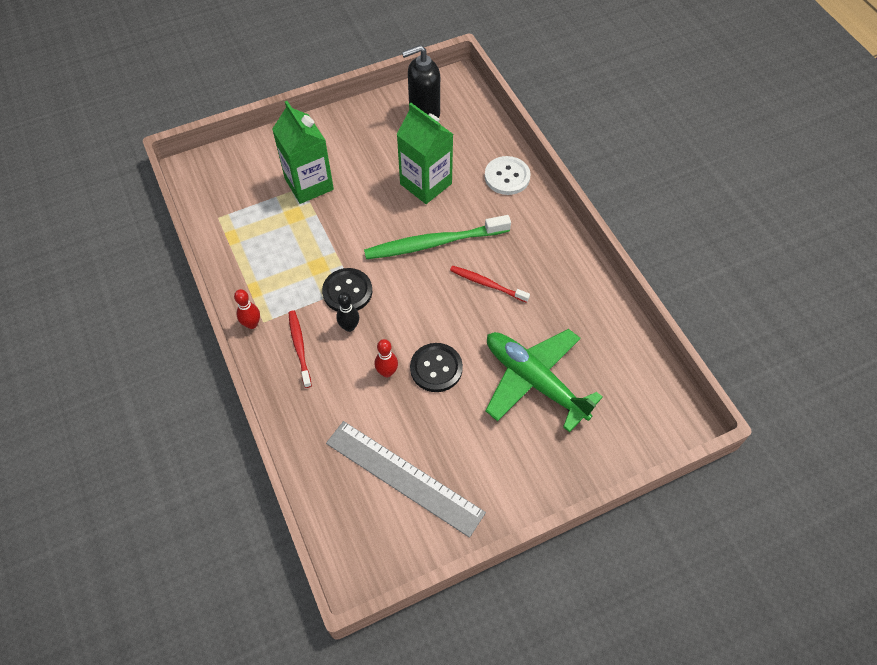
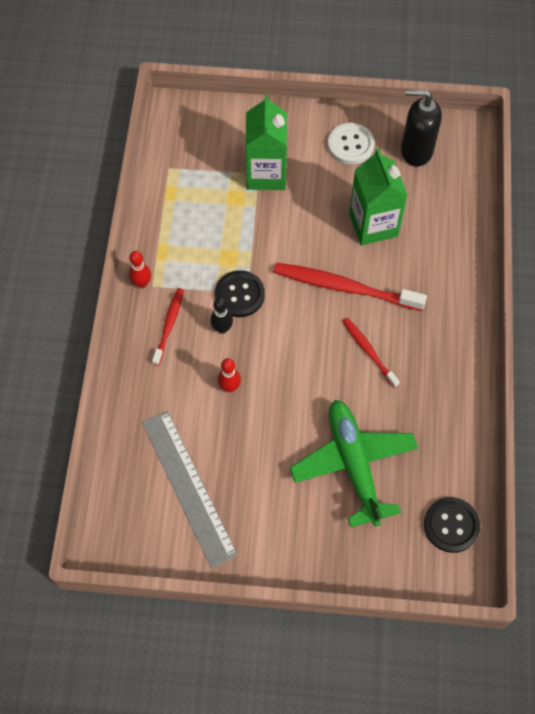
camera: 30 degrees right, 5 degrees up
green toothbrush [364,215,511,259] -> red toothbrush [273,263,427,311]
black button [410,343,463,392] -> black button moved to [424,497,480,553]
white button [485,156,531,195] -> white button moved to [328,123,375,164]

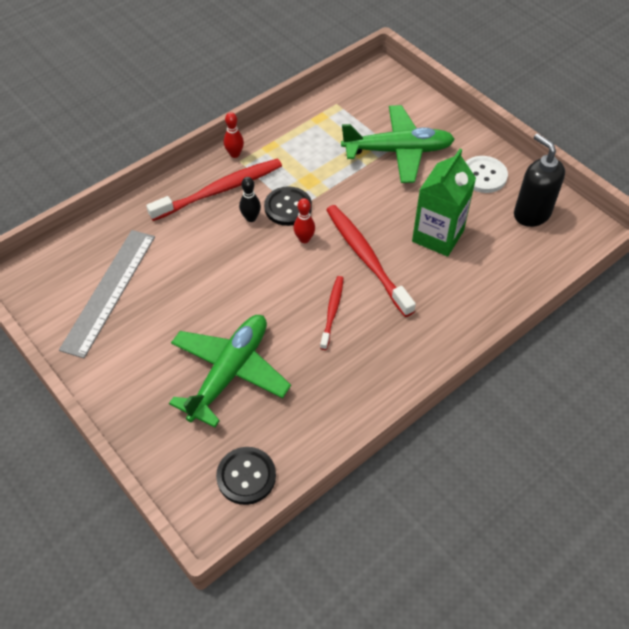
camera: 45 degrees right, 10 degrees down
red toothbrush [152,288,184,366] -> red toothbrush [146,159,282,221], size x1.80
red bowling pin [218,358,241,392] -> red bowling pin moved to [294,198,315,243]
green carton [245,94,287,190] -> green plane [341,105,455,183]

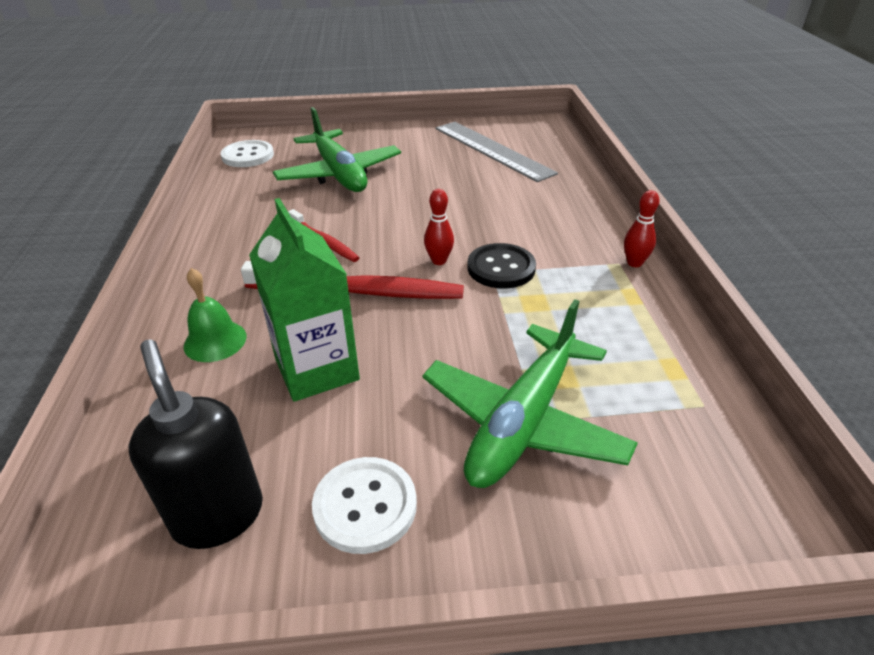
camera: 125 degrees right, 15 degrees down
red toothbrush [146,159,282,221] -> none
black button [216,447,276,505] -> white button [221,140,274,167]
black bowling pin [239,177,261,222] -> none
black soap dispenser [514,133,565,227] -> black soap dispenser turned 120 degrees counterclockwise [129,339,263,549]
none -> green bell [184,268,246,362]

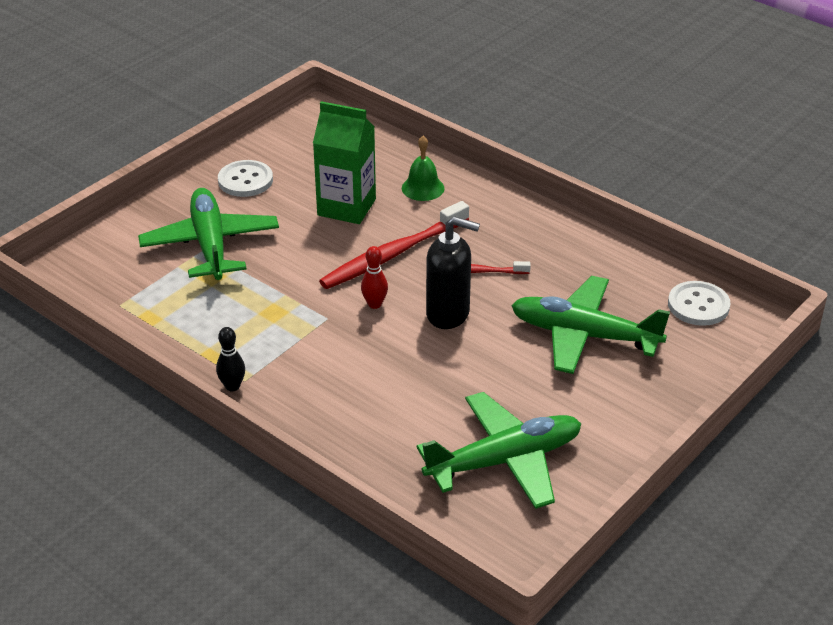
camera: 135 degrees right, 0 degrees up
black soap dispenser [129,339,263,549] -> black soap dispenser moved to [426,216,480,329]
grey ruler [435,122,558,182] -> green plane [416,392,581,509]
black button [468,243,536,289] -> none
red bowling pin [624,190,660,267] -> black bowling pin [216,327,245,391]

